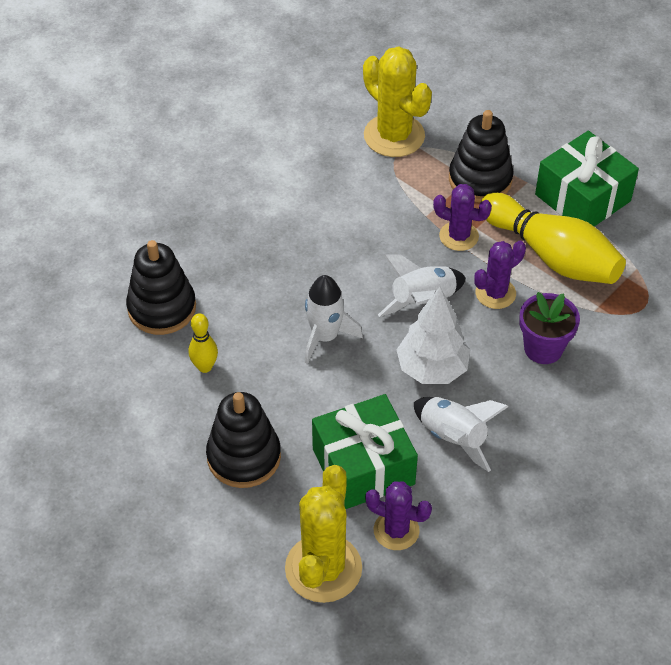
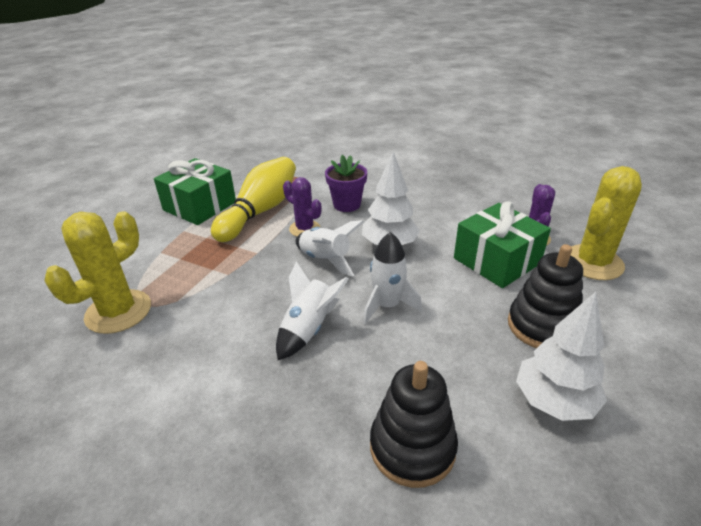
camera: 105 degrees left, 15 degrees down
yellow bowling pin [189,313,218,373] -> none
yellow cactus [285,465,362,603] -> yellow cactus turned 45 degrees counterclockwise [571,166,642,280]
white rocket [414,397,508,472] -> white rocket moved to [276,262,349,360]
purple cactus [433,184,492,251] -> none
black stacking toy [449,110,514,202] -> none
none -> white tree [516,292,607,421]

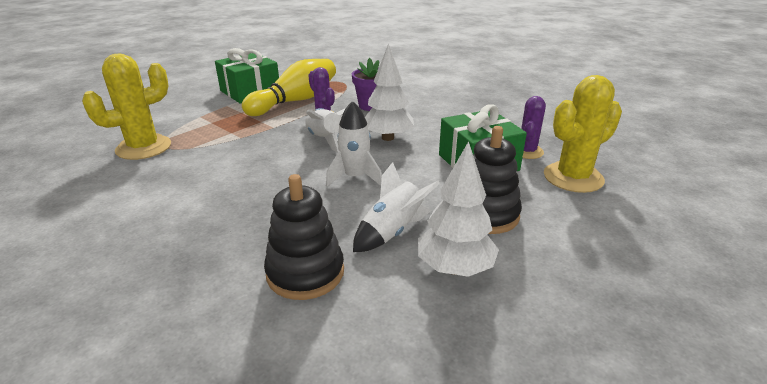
camera: 15 degrees right, 5 degrees down
white rocket [276,262,349,360] -> white rocket moved to [353,162,440,252]

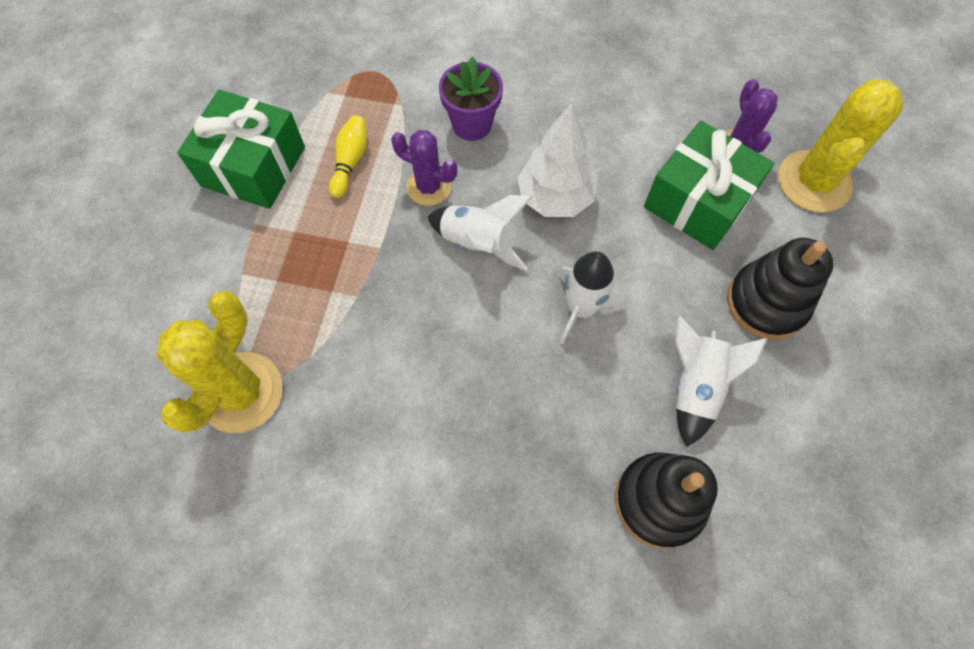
camera: 30 degrees left, 35 degrees up
yellow bowling pin [242,59,336,116] -> yellow bowling pin [329,115,367,198], size x0.47
white tree [418,141,499,277] -> none

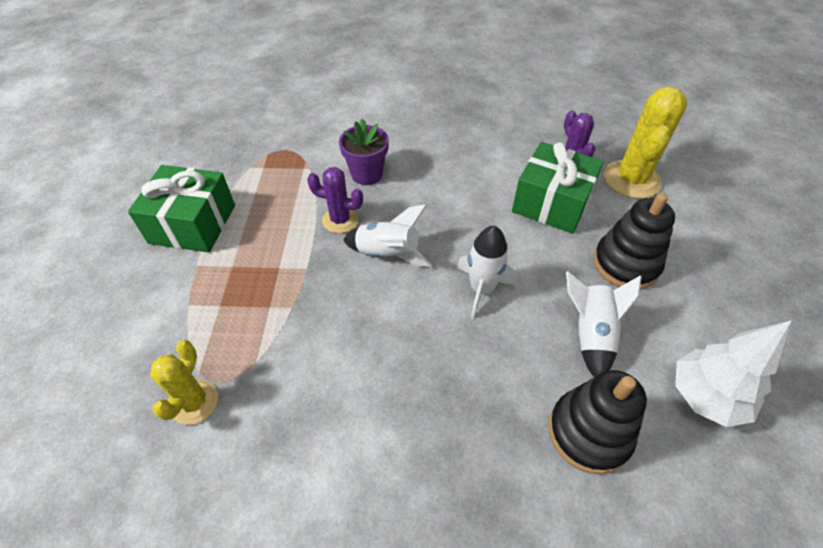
camera: 10 degrees left, 15 degrees down
yellow cactus [156,290,283,433] -> yellow cactus [150,340,218,425], size x0.61
yellow bowling pin [329,115,367,198] -> none
white tree [517,103,598,217] -> white tree moved to [675,320,792,427]

